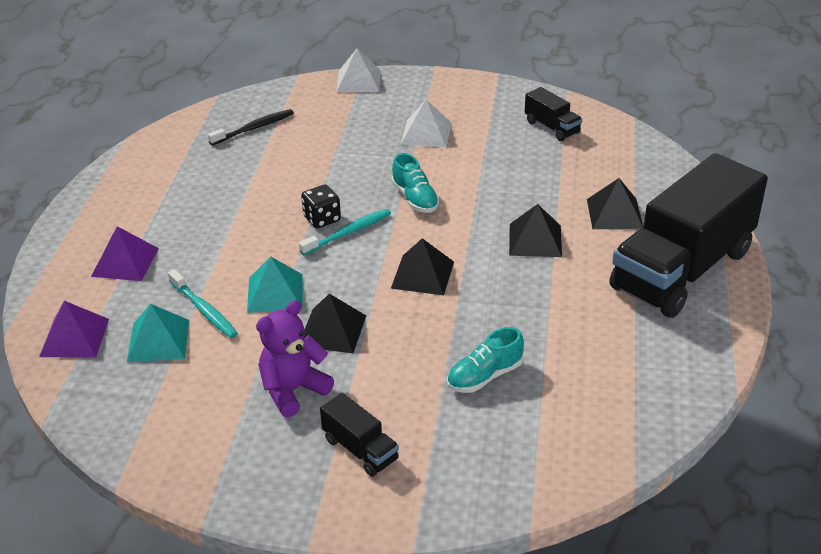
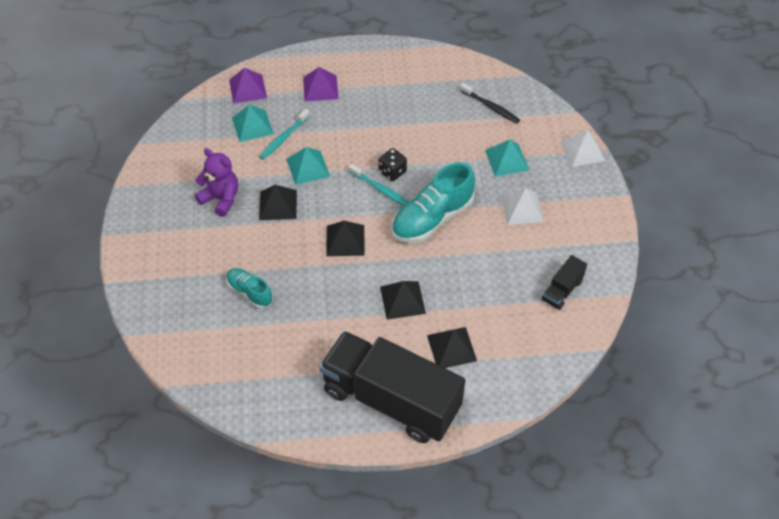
camera: 75 degrees right, 15 degrees up
black truck [320,393,399,477] -> none
turquoise shoe [391,153,439,213] -> turquoise shoe [391,162,475,243], size x1.79
none -> turquoise pyramid [485,140,529,177]

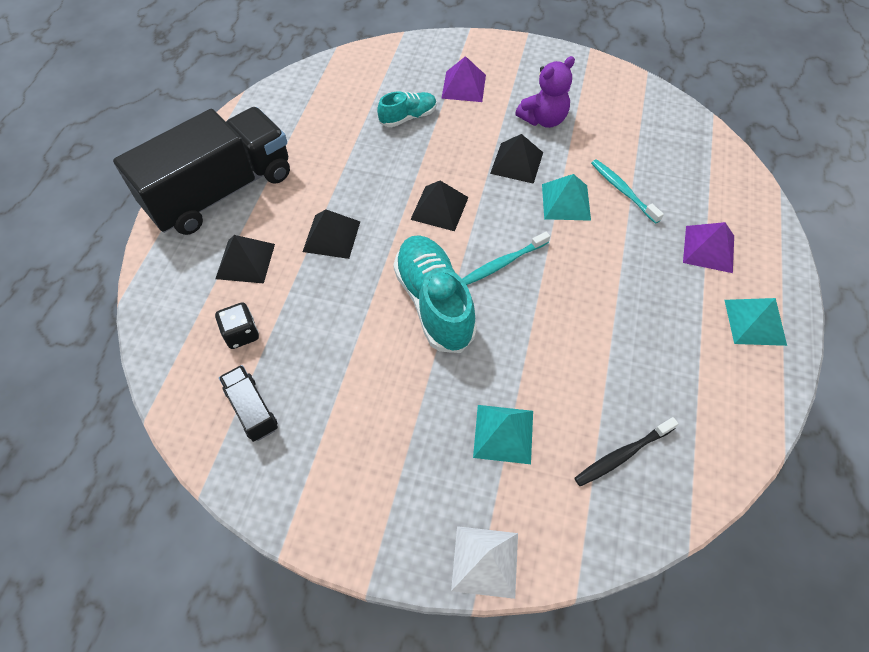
camera: 110 degrees right, 5 degrees up
purple pyramid [229,67,267,104] -> purple pyramid moved to [441,56,486,102]
turquoise pyramid [232,105,273,142] -> turquoise pyramid moved to [725,298,787,346]
black dice [378,148,407,181] -> black dice moved to [215,302,259,349]
white pyramid [501,188,544,225] -> none

